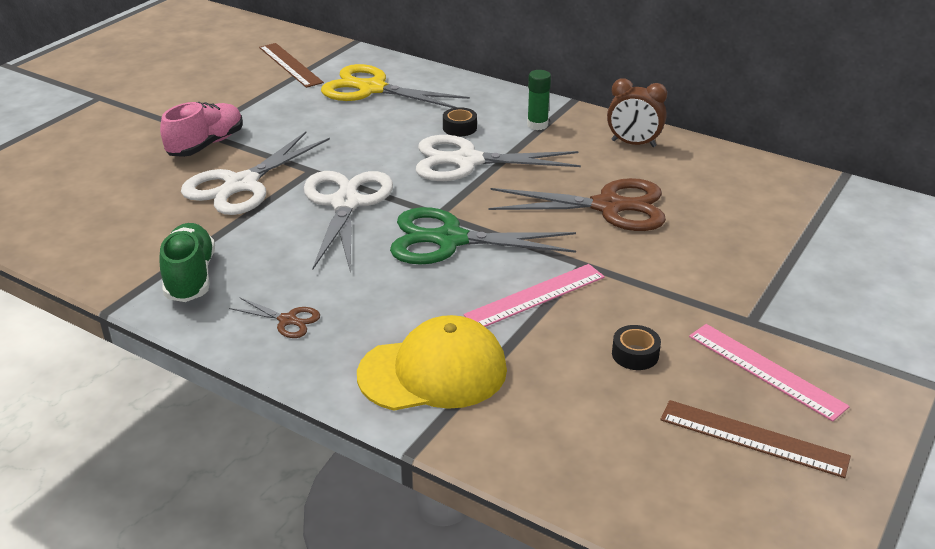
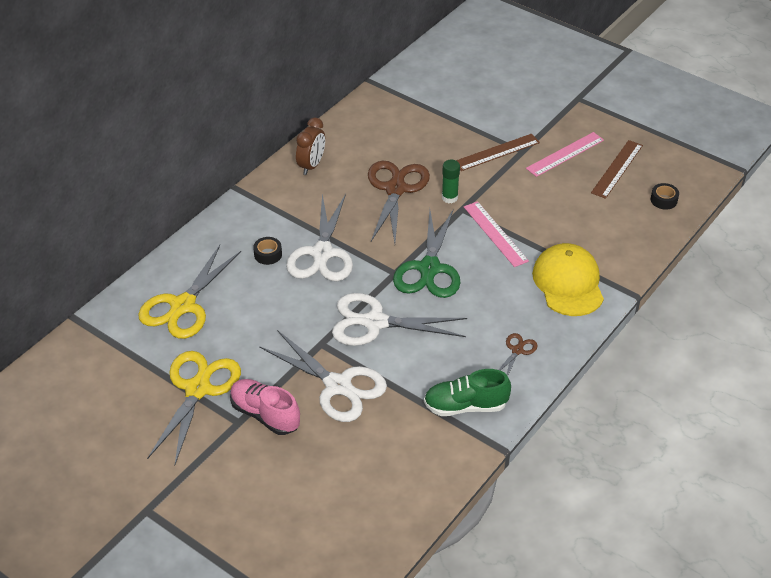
camera: 85 degrees left, 10 degrees up
brown ruler [259,43,324,88] -> brown ruler moved to [456,134,540,171]
green glue stick [527,70,551,130] -> green glue stick moved to [442,160,460,203]
black tape [612,325,661,370] -> black tape moved to [651,183,679,209]
none -> yellow scissors [147,351,241,466]

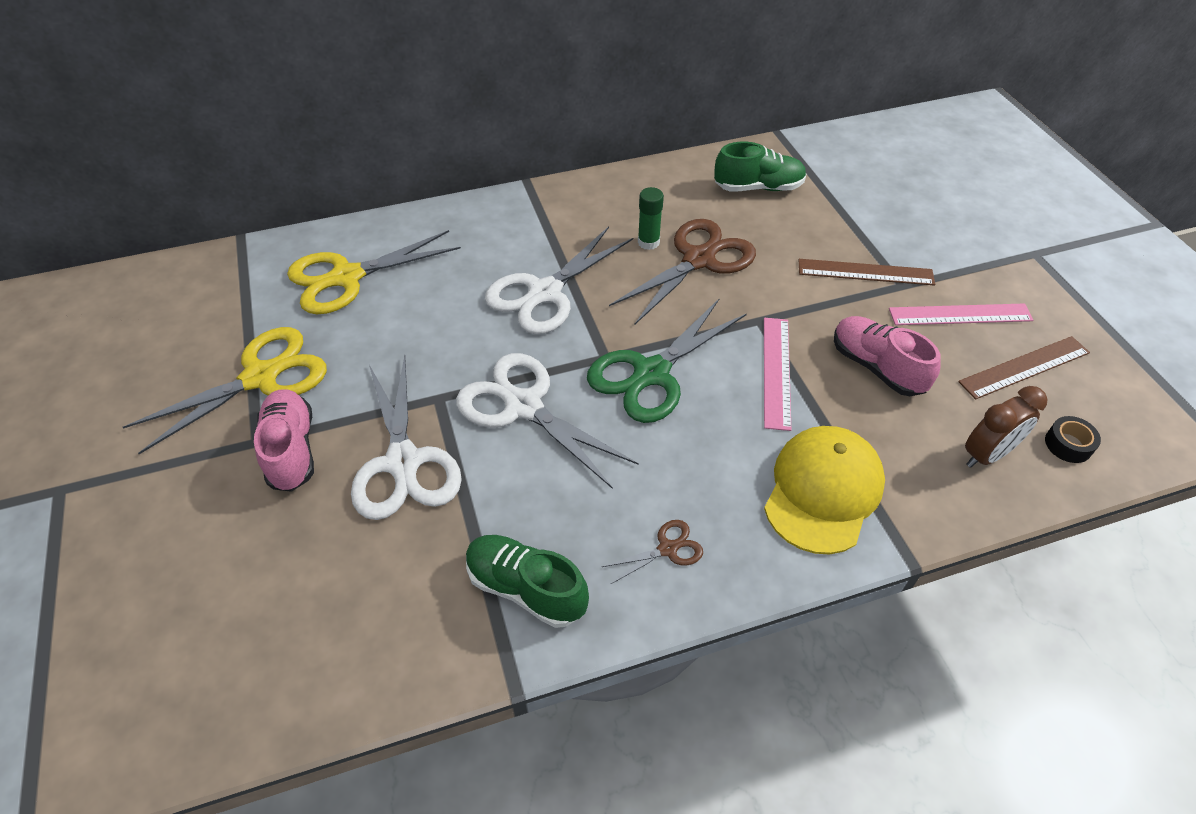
camera: 35 degrees right, 5 degrees up
black tape [253,237,282,265] -> none
brown clock [296,117,325,175] -> brown clock moved to [965,386,1048,468]
green glue stick [442,160,460,203] -> green glue stick moved to [638,187,664,250]
none -> green shoe [714,142,807,192]
none -> pink shoe [834,316,941,396]

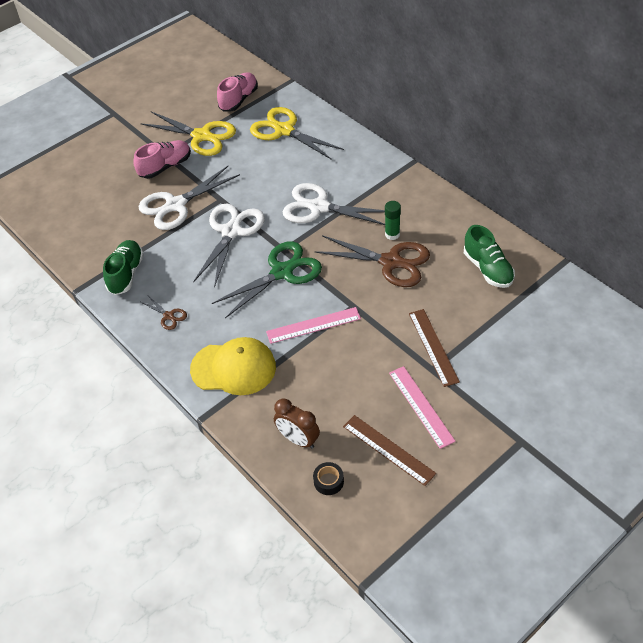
camera: 70 degrees right, 0 degrees up
green scissors [587,299,747,423] -> green scissors turned 120 degrees clockwise [212,241,322,318]
pink shoe [834,316,941,396] -> pink shoe moved to [217,72,258,112]

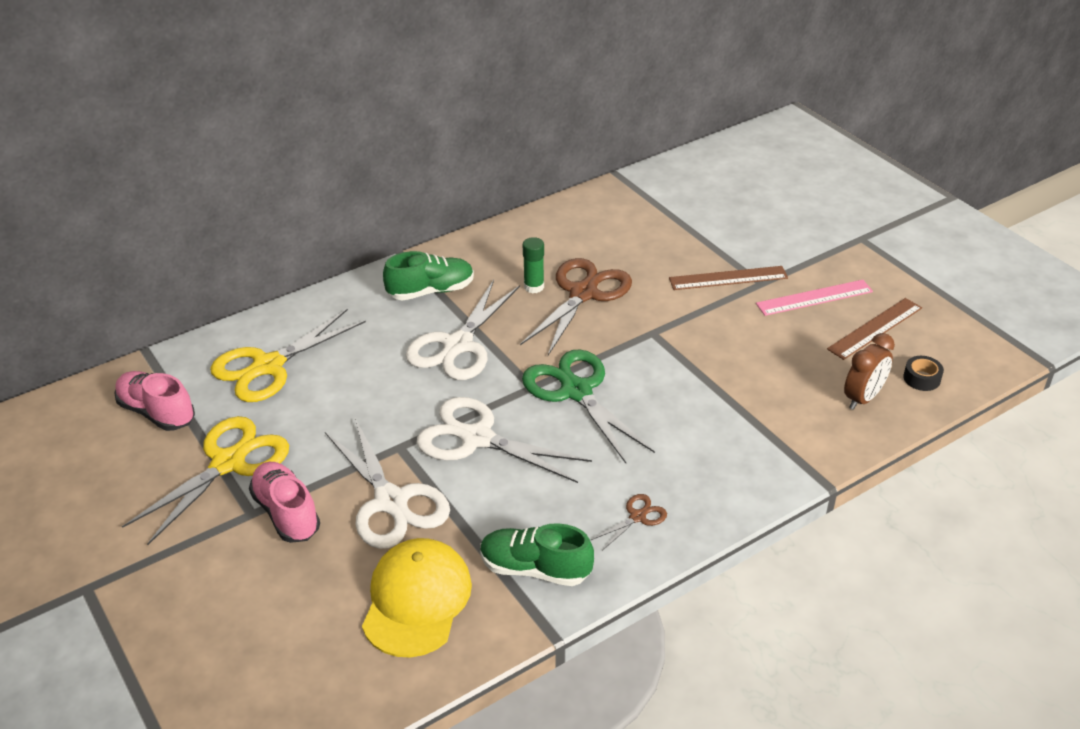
camera: 85 degrees left, 10 degrees down
yellow cap [190,337,276,395] -> yellow cap moved to [362,538,472,658]
pink ruler [266,307,361,344] -> none
green shoe [464,225,515,288] -> green shoe moved to [383,251,474,301]

